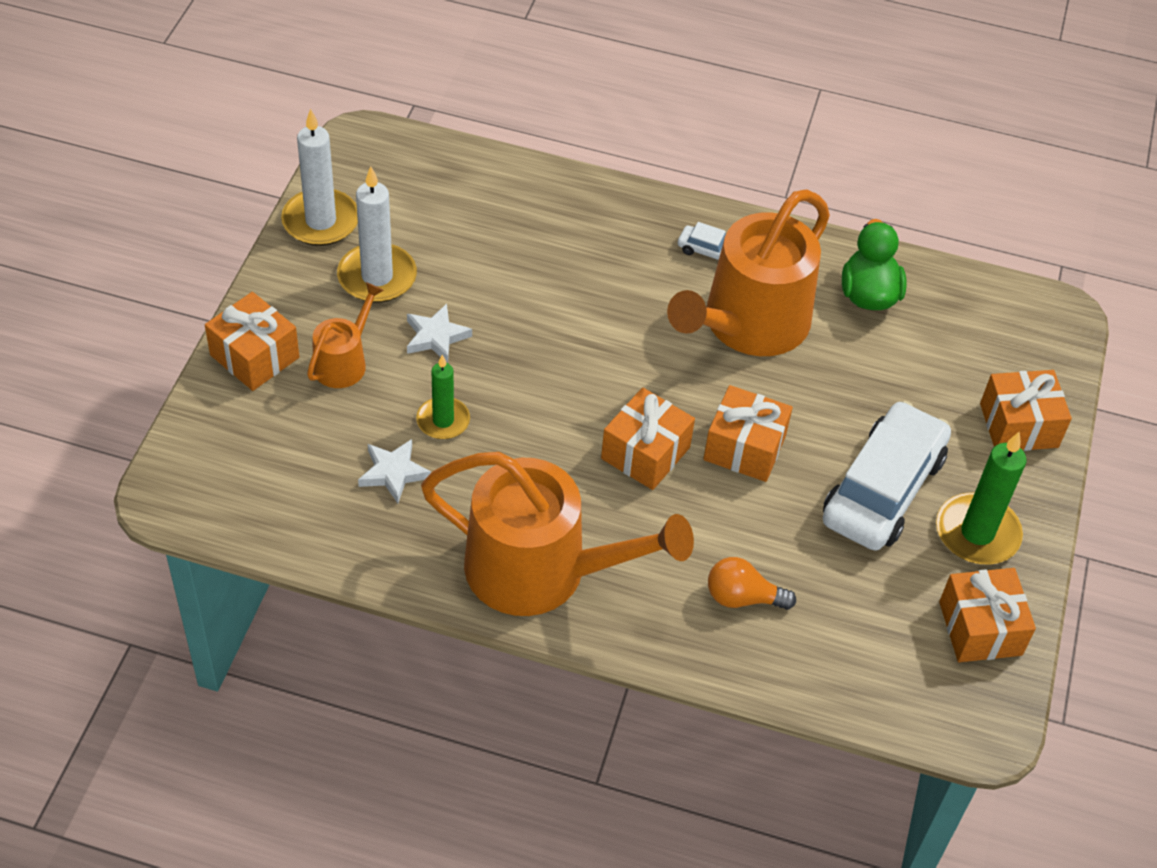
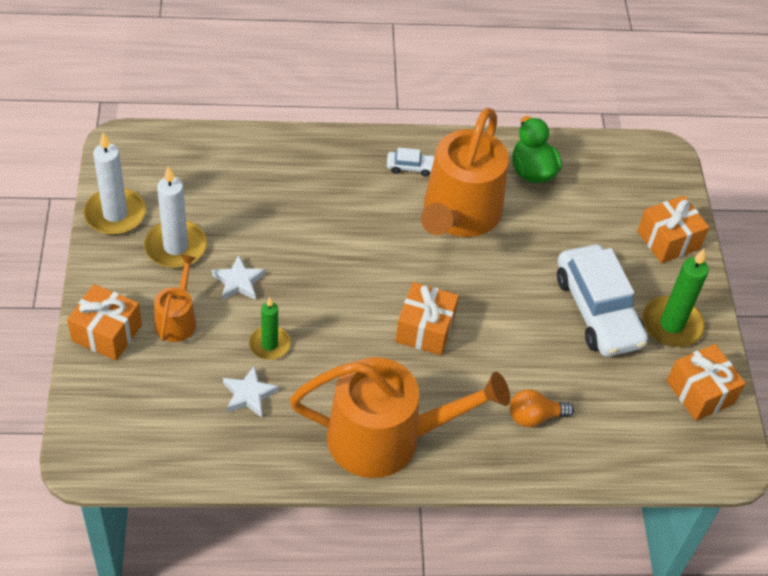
camera: 20 degrees left, 0 degrees up
orange gift [703,385,793,482] -> none
white car [823,401,951,551] -> white car turned 150 degrees clockwise [557,244,648,357]

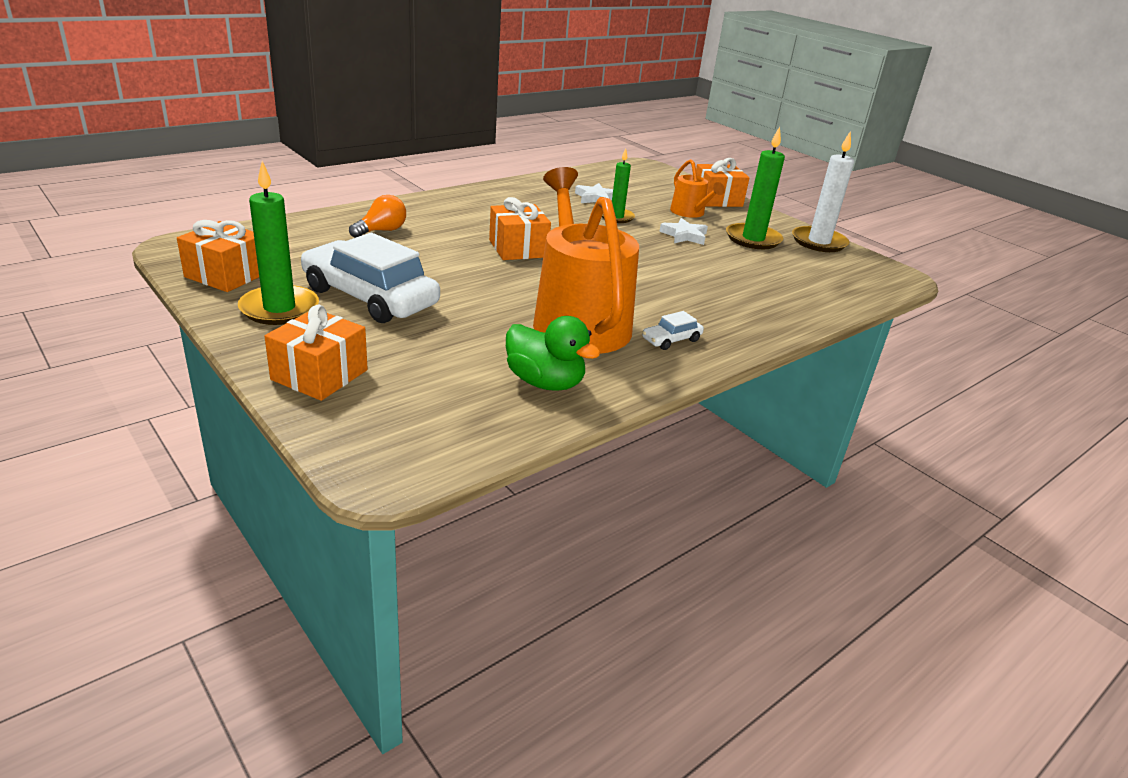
camera: 145 degrees right, 20 degrees down
white candle [144,166,207,268] -> green candle [726,126,785,249]
orange watering can [290,357,510,478] -> none

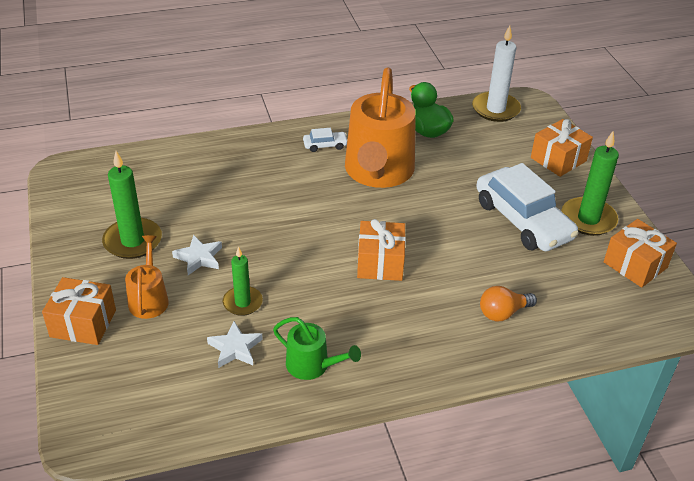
camera: 155 degrees left, 10 degrees up
white candle [792,131,854,252] -> white candle moved to [472,25,521,122]
none -> green watering can [273,317,361,380]

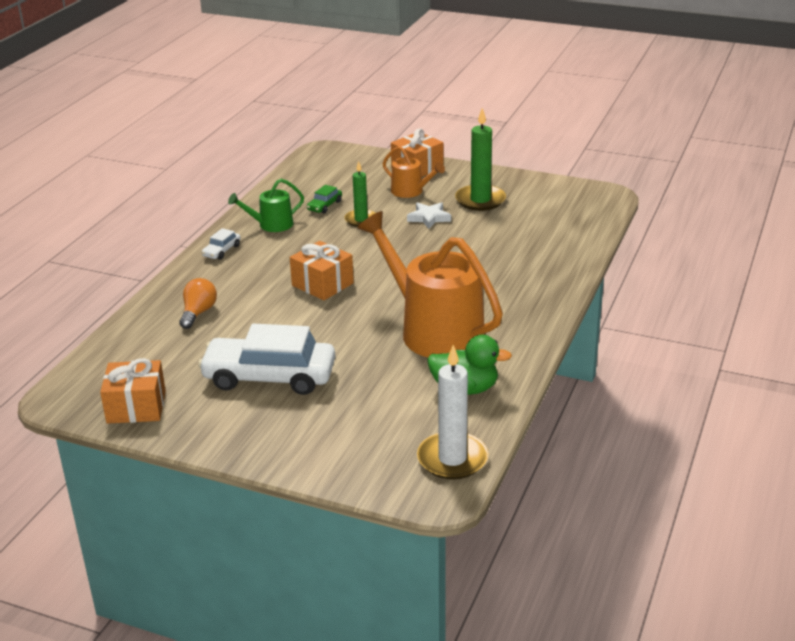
camera: 130 degrees right, 10 degrees down
white star [207,321,263,368] -> green car [307,185,342,214]
white car [303,128,347,152] -> white car moved to [202,228,241,260]
orange gift [531,119,593,177] -> none
green candle [562,131,619,236] -> none

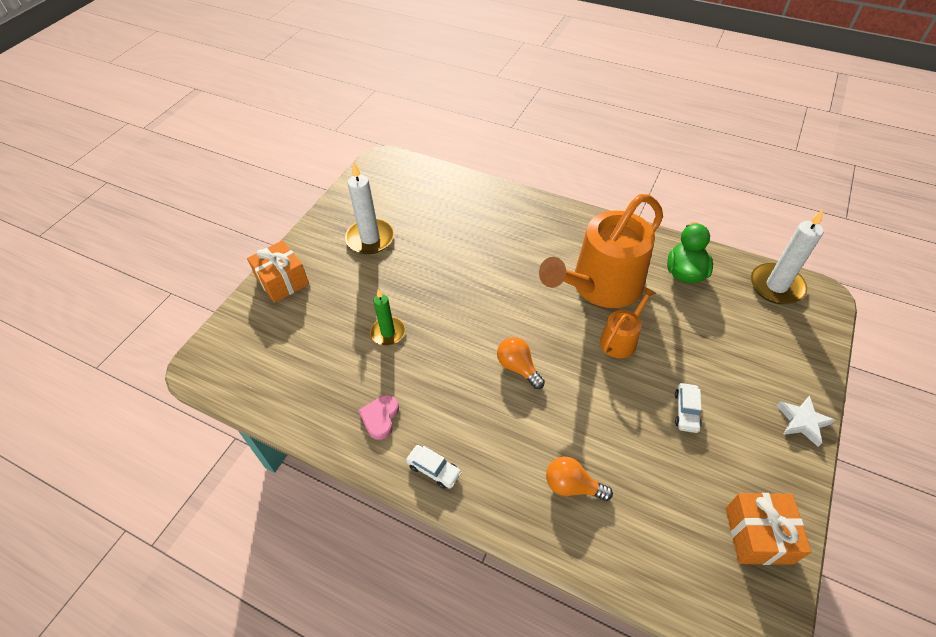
camera: 85 degrees left, 20 degrees up
white car [198,324,335,395] -> white car [675,383,702,433], size x0.42
green watering can [228,179,304,232] -> pink heart [358,395,399,440]
orange gift [290,241,354,300] -> orange light bulb [497,337,545,389]
green car [307,185,342,214] -> none
orange watering can [383,146,445,198] -> orange watering can moved to [600,286,656,358]
white star [407,202,451,229] -> white star moved to [777,395,836,447]
green candle [455,108,506,211] -> white candle [345,162,394,254]

